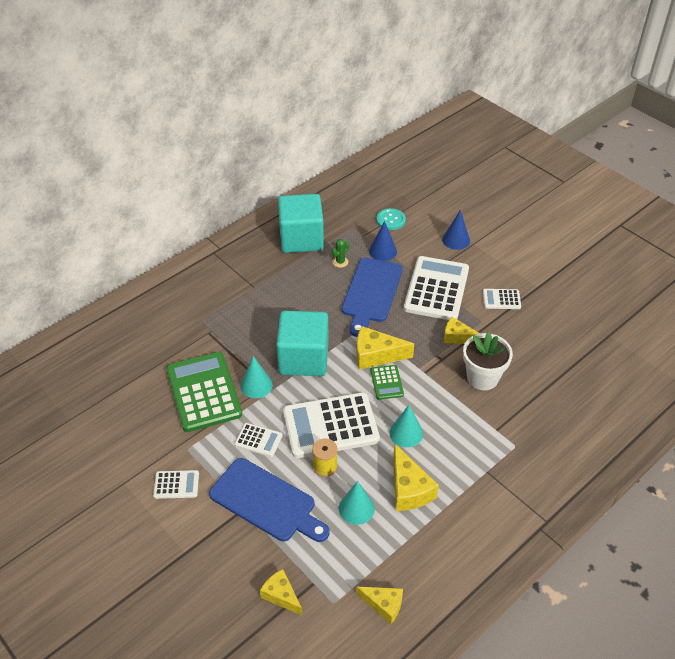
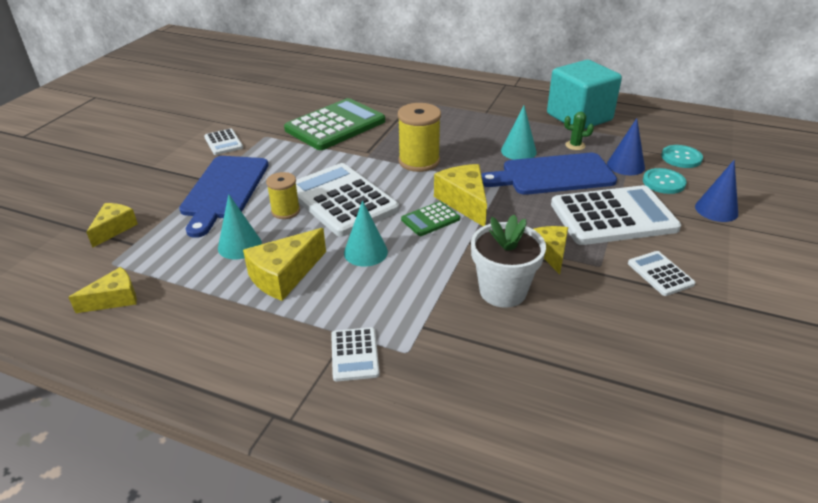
camera: 65 degrees right, 10 degrees down
white calculator [234,423,283,457] -> white calculator moved to [331,327,380,381]
turquoise cone [240,356,273,398] -> turquoise cone moved to [501,106,537,160]
turquoise cube [276,311,329,376] -> yellow spool [398,103,441,172]
yellow cheese [356,587,403,624] -> yellow cheese turned 120 degrees counterclockwise [68,267,137,313]
none -> turquoise button [643,168,687,194]

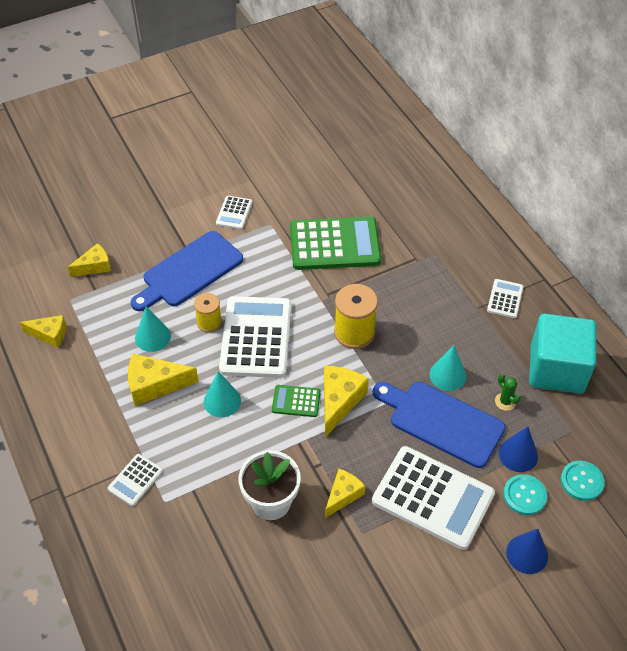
camera: 40 degrees right, 15 degrees up
white calculator [628,251,696,296] -> white calculator moved to [487,279,524,318]

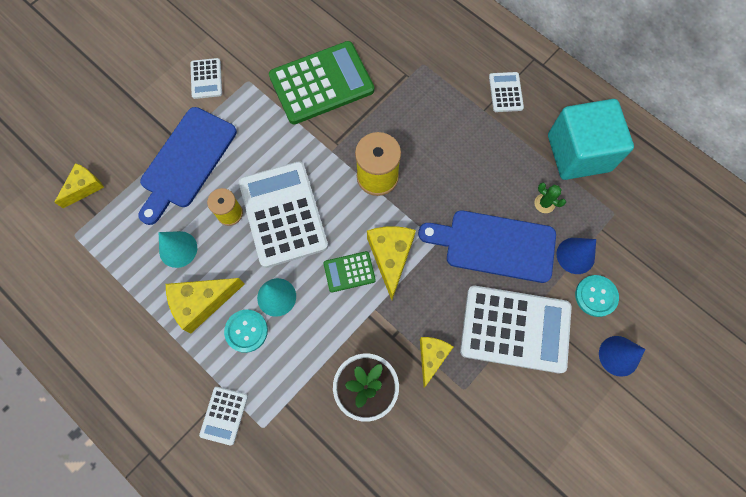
camera: 20 degrees left, 20 degrees up
yellow cheese [20,315,66,348] -> none
turquoise cone [429,345,466,391] -> none
turquoise button [561,461,605,501] -> turquoise button moved to [224,309,268,353]

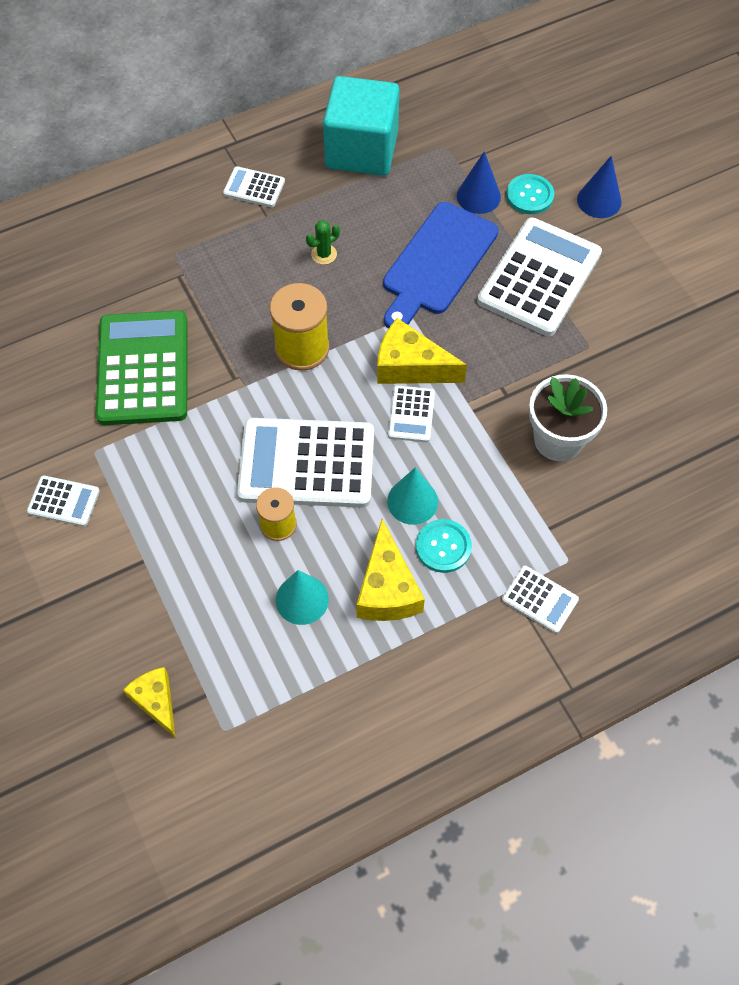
camera: 70 degrees left, 10 degrees down
blue cutting board [139,107,237,225] -> none
green calculator [323,251,376,292] -> white calculator [388,385,435,442]
yellow cheese [420,337,453,388] -> none
green cactus [534,182,566,213] -> green cactus moved to [306,220,340,265]

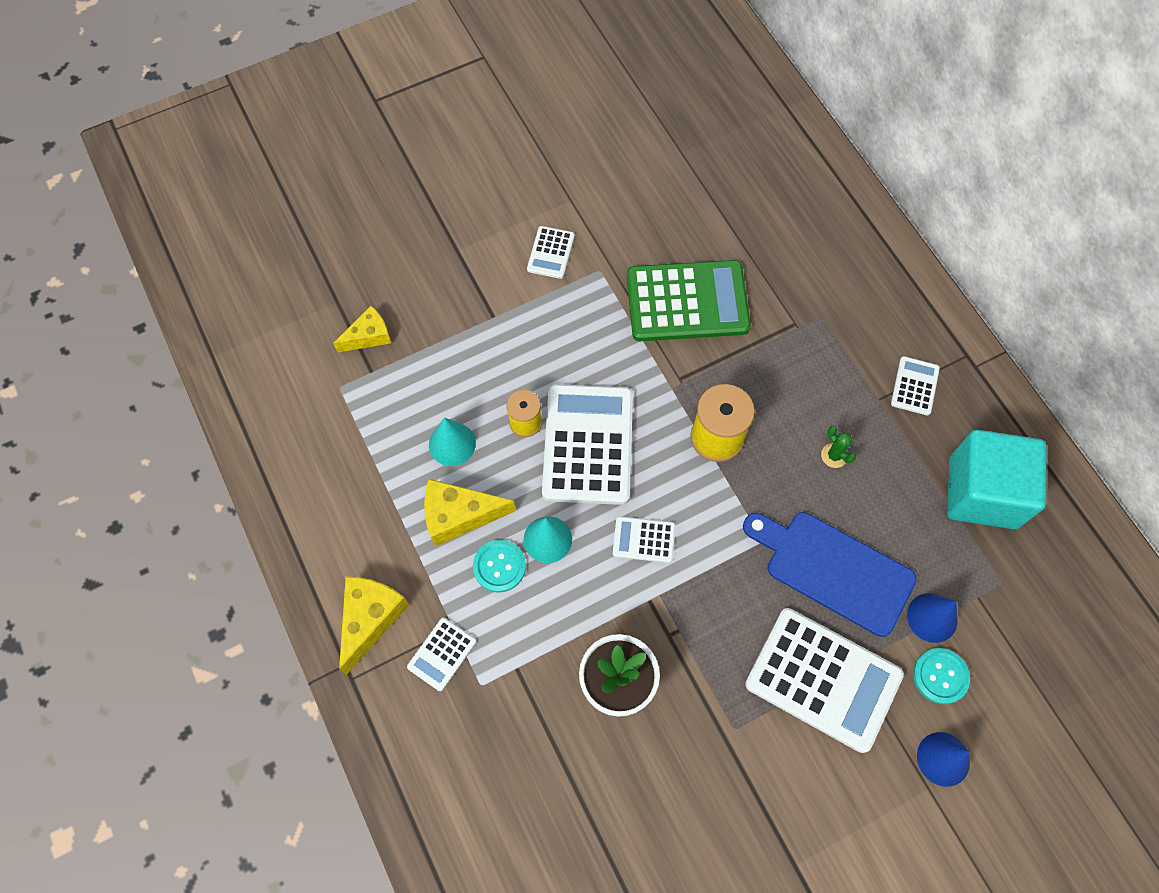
camera: 90 degrees right, 5 degrees up
yellow cheese [377,318,467,384] -> yellow cheese moved to [339,576,409,675]

